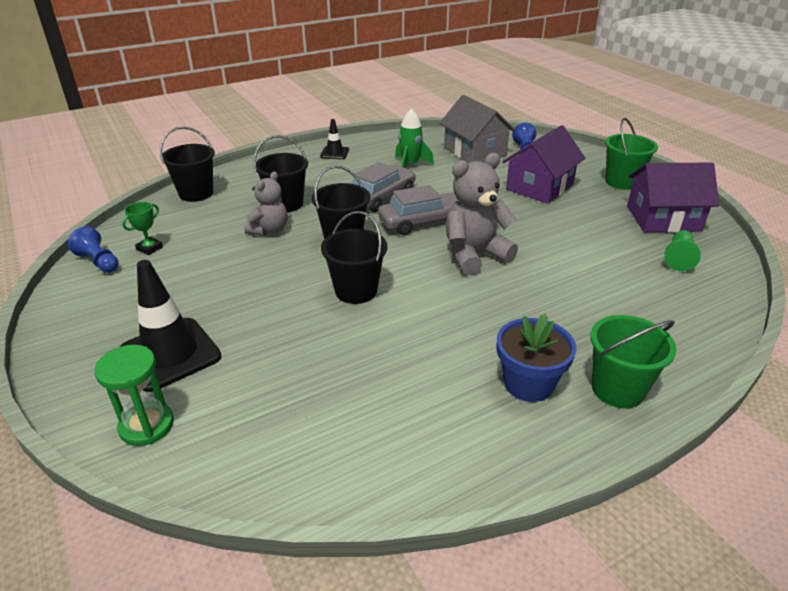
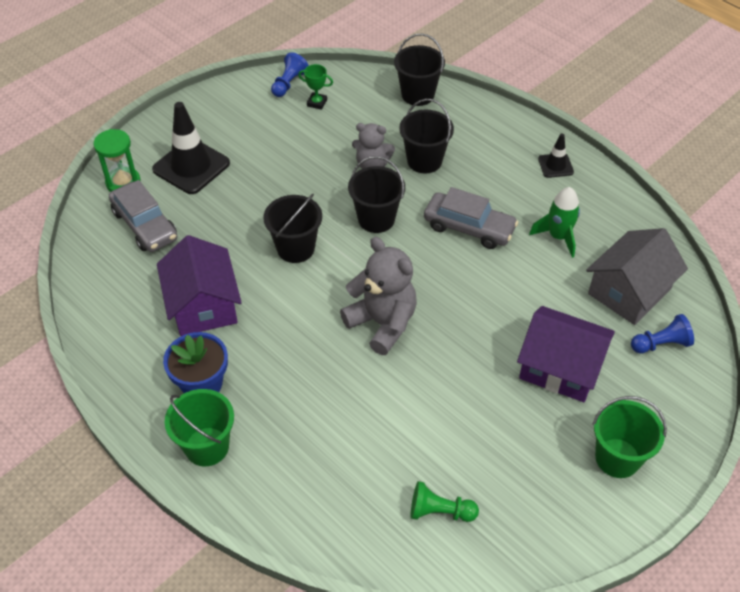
camera: 75 degrees right, 15 degrees up
grey car [378,185,458,235] -> grey car moved to [109,180,177,252]
purple house [627,163,719,233] -> purple house moved to [157,235,242,336]

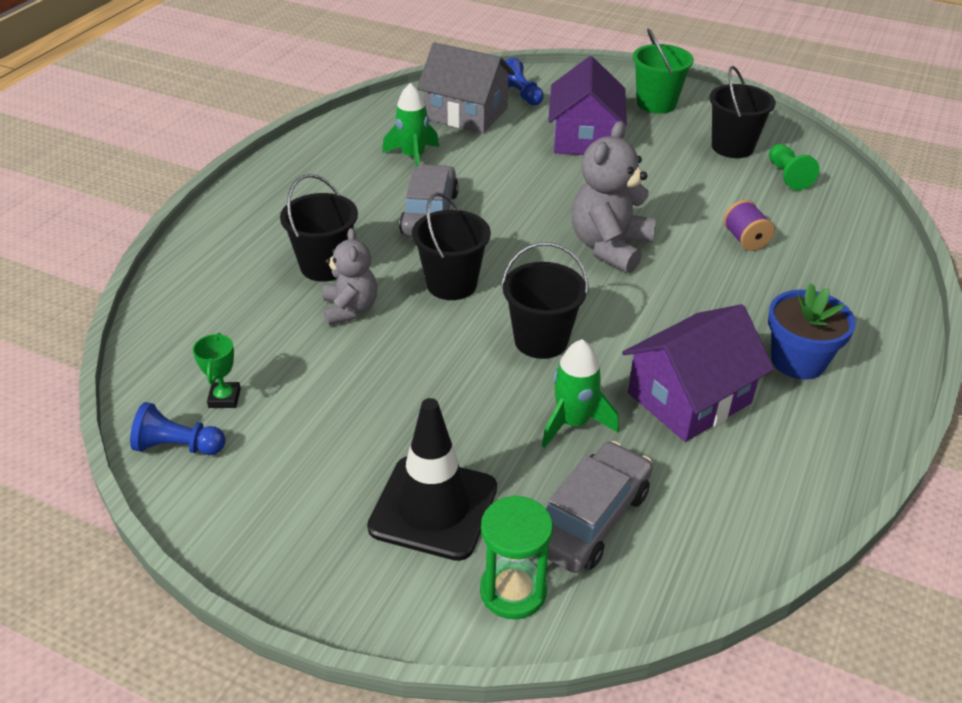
camera: 110 degrees left, 10 degrees down
green bucket [165,389,234,466] -> none
black bucket [394,33,445,106] -> black bucket moved to [710,66,776,158]
black traffic cone [538,134,574,178] -> none
none -> green rocket [542,339,619,448]
none -> purple spool [723,200,775,251]

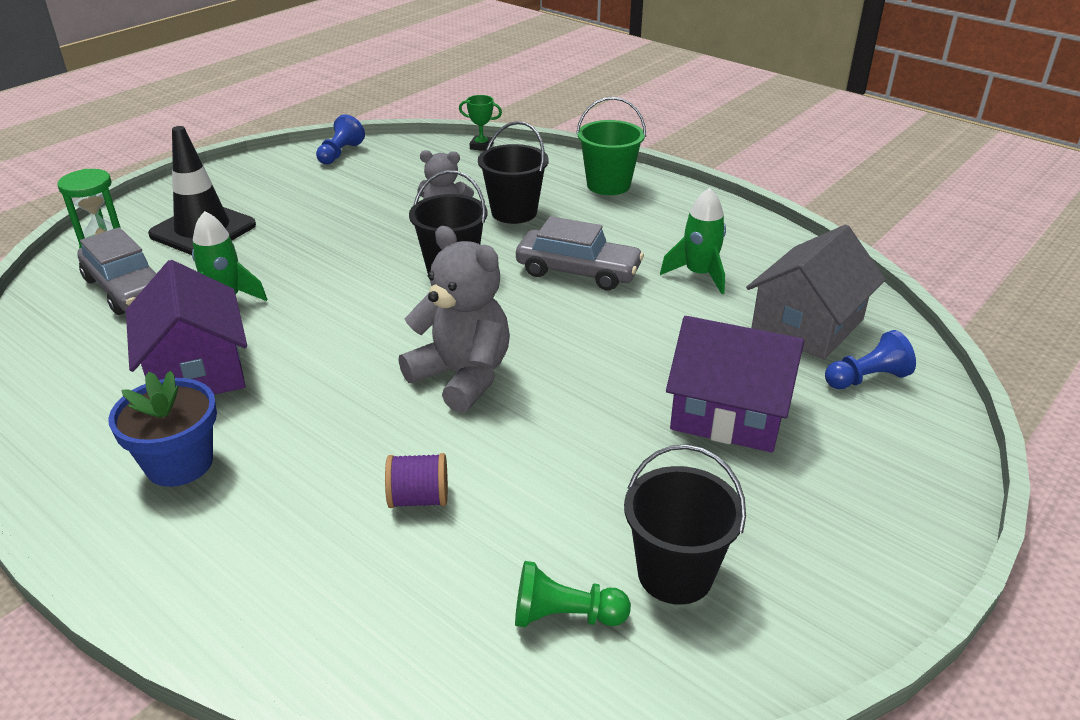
camera: 105 degrees right, 5 degrees down
green trophy [193,333,241,408] -> green trophy moved to [459,95,502,151]
black bucket [502,242,588,359] -> none
green bucket [633,28,694,114] -> green bucket moved to [576,97,646,195]

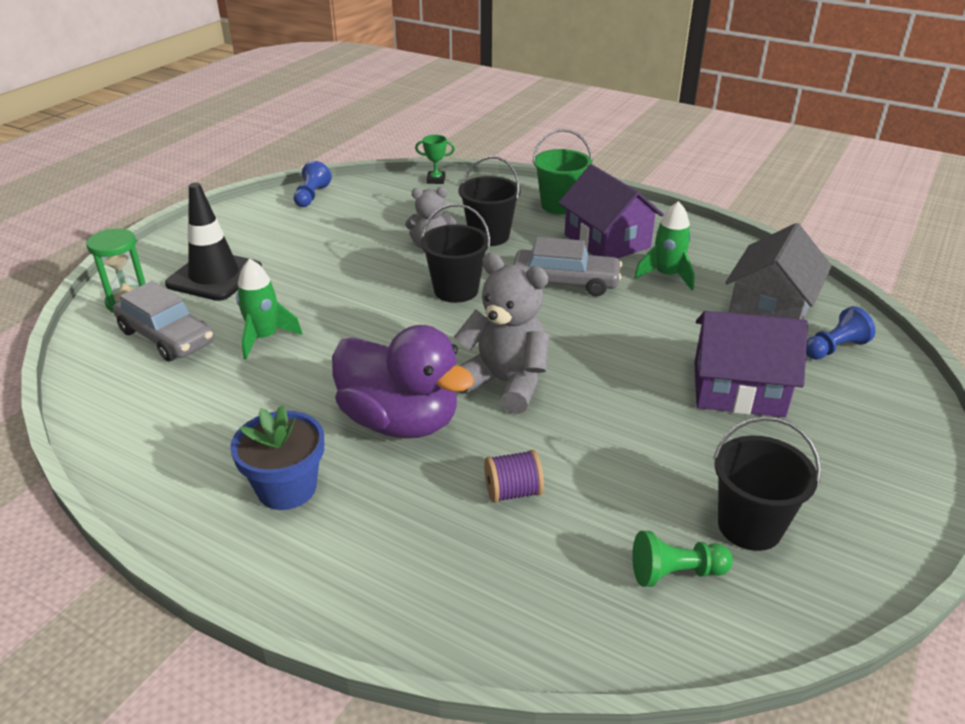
camera: 10 degrees left, 0 degrees up
purple house [126,260,247,395] -> purple house moved to [558,164,664,258]
none -> purple duck [332,325,474,438]

